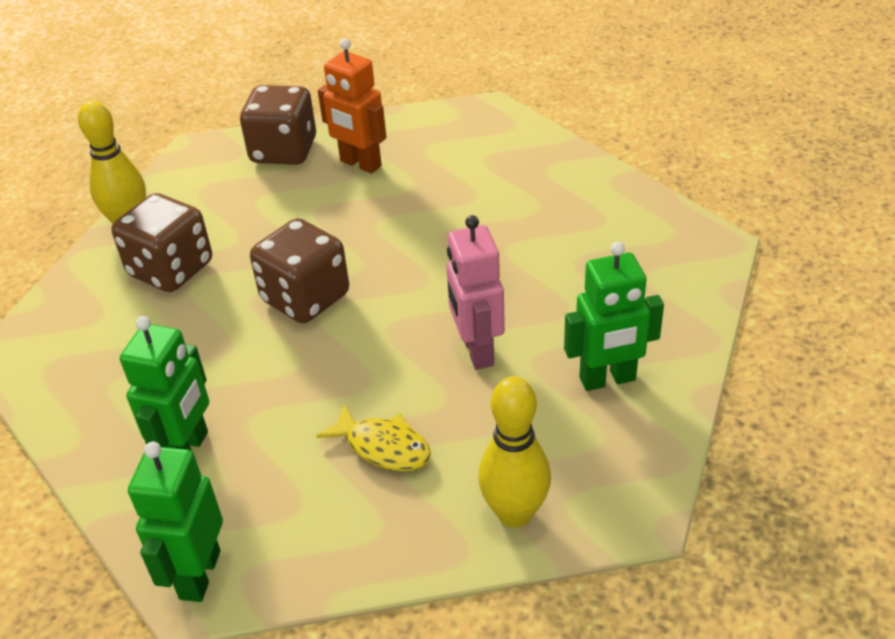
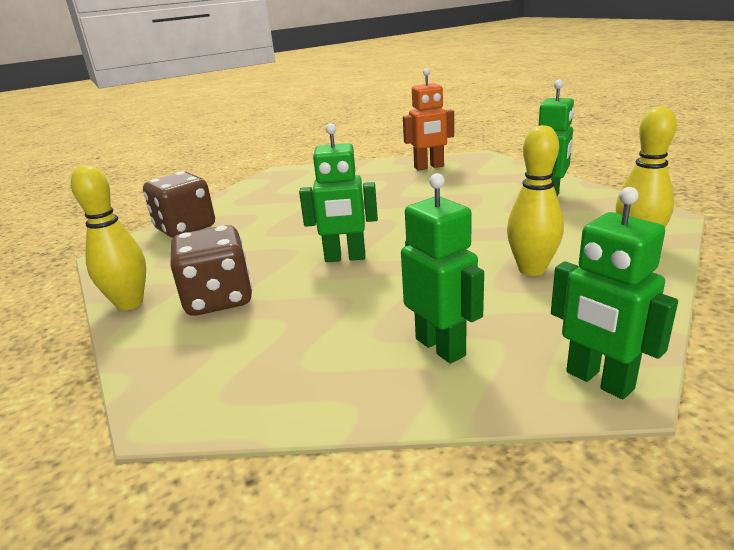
camera: 50 degrees left, 15 degrees down
brown dice [250,218,349,323] -> green robot [299,123,378,262]
yellow fish [316,404,431,471] -> yellow bowling pin [507,125,564,276]
orange robot [318,38,386,174] -> orange robot moved to [403,68,454,171]
pink robot [446,215,505,370] -> none

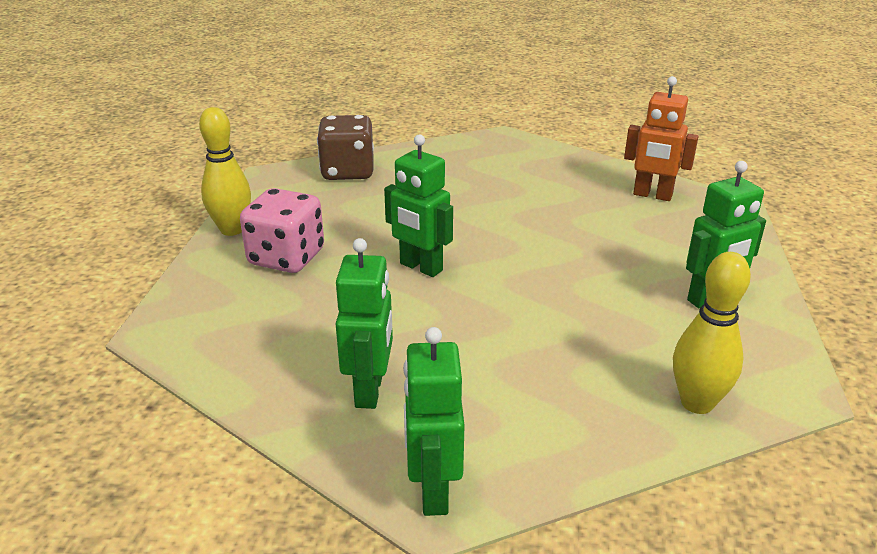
camera: 35 degrees right, 5 degrees up
brown dice [170,225,252,316] -> pink dice [240,188,324,273]
yellow bowling pin [507,125,564,276] -> none

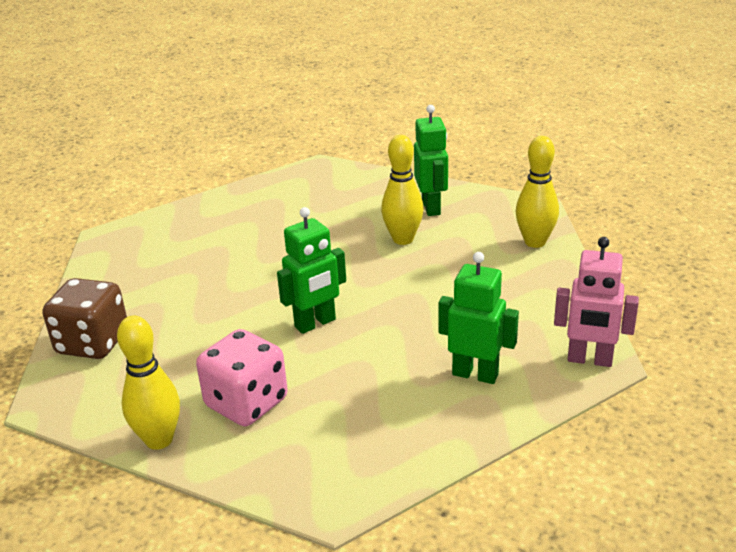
camera: 70 degrees left, 0 degrees up
green robot [403,327,465,516] -> pink robot [554,237,639,367]
orange robot [624,76,698,201] -> none
none -> yellow bowling pin [381,135,423,245]

